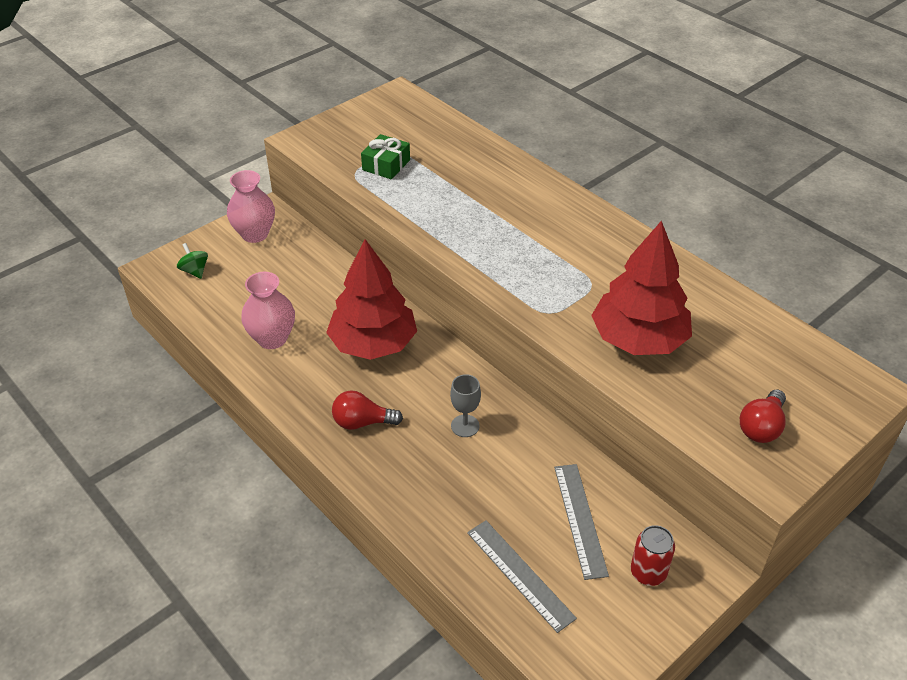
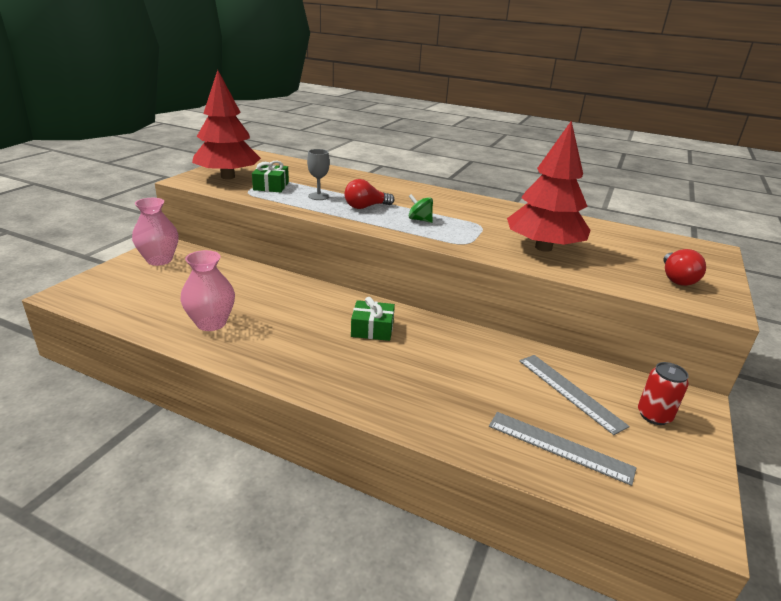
camera: 25 degrees left, 15 degrees down
green spinning top [177,243,208,279] -> green spinning top moved to [409,194,433,223]
red tree [326,239,417,360] -> red tree moved to [192,70,261,179]
red light bulb [332,390,403,430] -> red light bulb moved to [345,179,394,209]
grey goblet [450,374,481,437] -> grey goblet moved to [307,149,330,200]
none -> green gift [351,297,395,341]

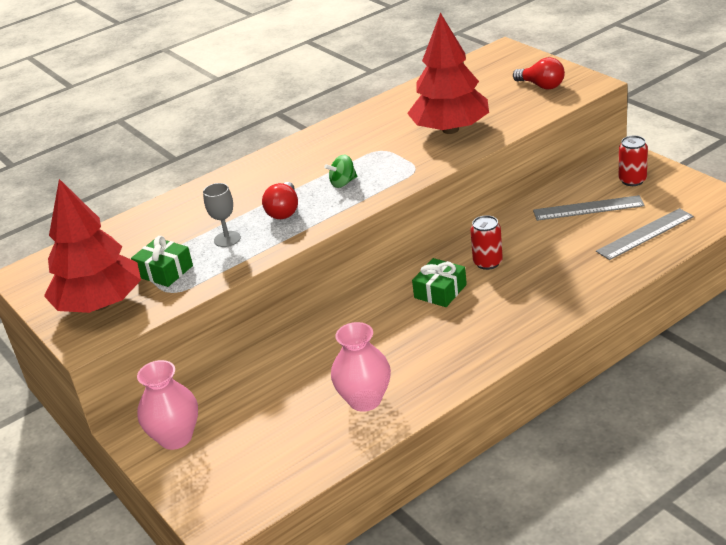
camera: 55 degrees left, 5 degrees up
none -> red can [470,215,503,270]

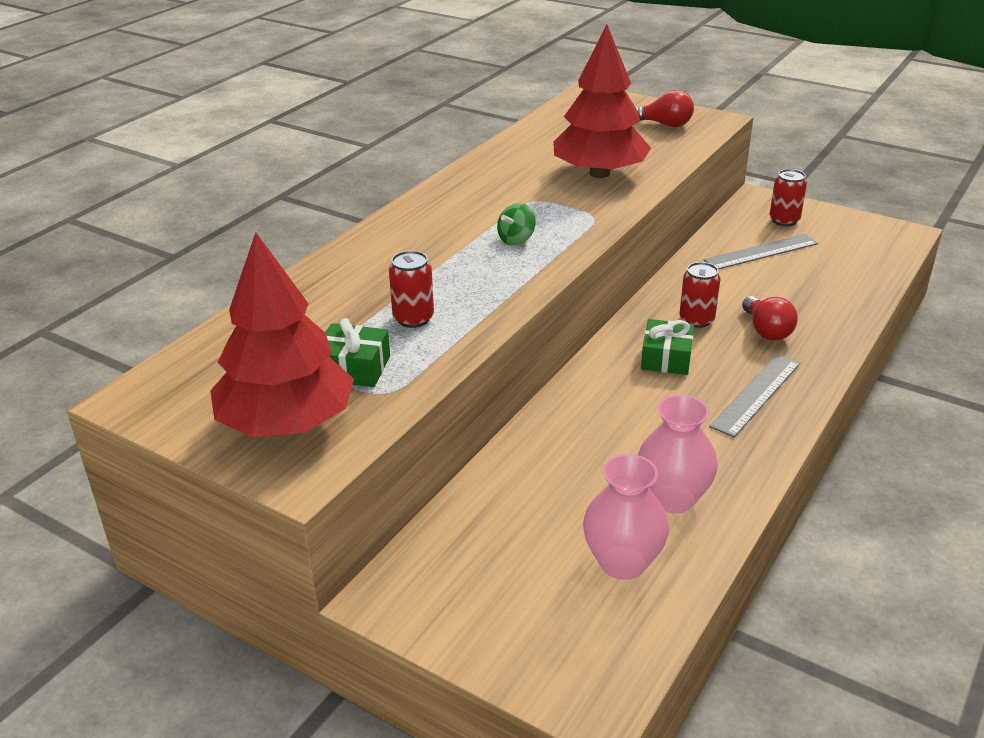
camera: 25 degrees left, 0 degrees up
pink vase [137,360,198,450] -> pink vase moved to [583,454,669,580]
grey goblet [203,183,241,247] -> red can [389,251,434,328]
red light bulb [262,182,298,219] -> red light bulb moved to [742,296,798,340]
grey ruler [596,208,694,260] -> grey ruler moved to [709,354,800,437]

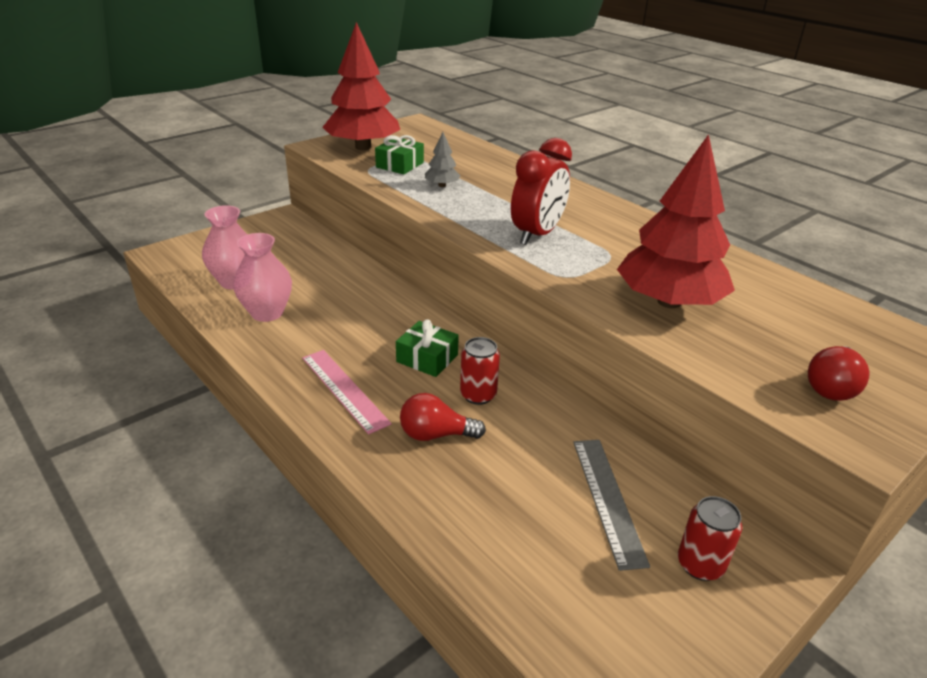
camera: 105 degrees right, 0 degrees up
red can [389,251,434,328] -> grey tree [425,132,461,187]
green spinning top [497,203,536,245] -> red clock [511,138,572,245]
grey ruler [709,354,800,437] -> pink ruler [302,350,392,434]

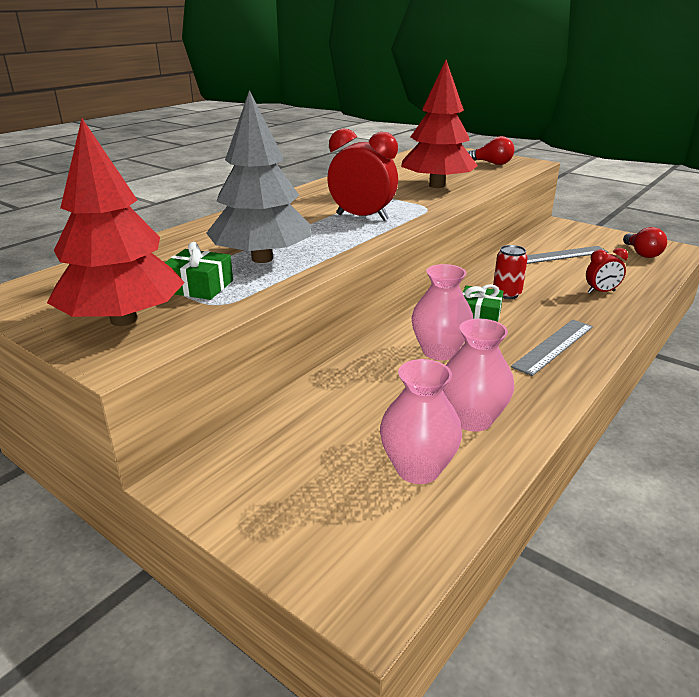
camera: 100 degrees left, 5 degrees down
pink ruler [302,350,392,434] -> grey ruler [511,320,593,376]
red light bulb [400,393,486,441] -> red light bulb moved to [623,227,667,258]
grey tree [425,132,461,187] -> grey tree [206,90,311,263], size x2.35
red can [678,496,742,581] -> none
none -> pink vase [411,264,473,360]
none -> red clock [586,248,628,293]

